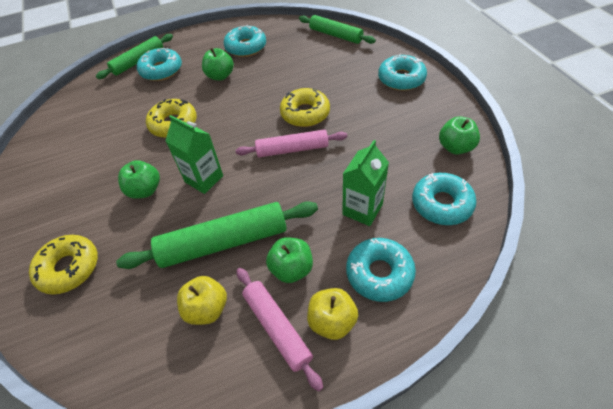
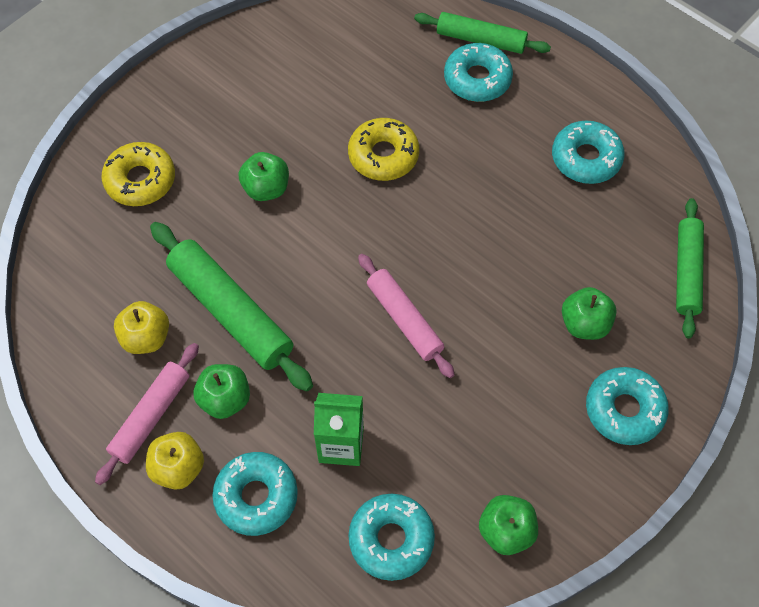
camera: 60 degrees right, 10 degrees up
green carton [165,115,223,194] -> none
green apple [202,48,234,81] -> green apple moved to [562,287,617,340]
yellow donut [280,88,330,127] -> none

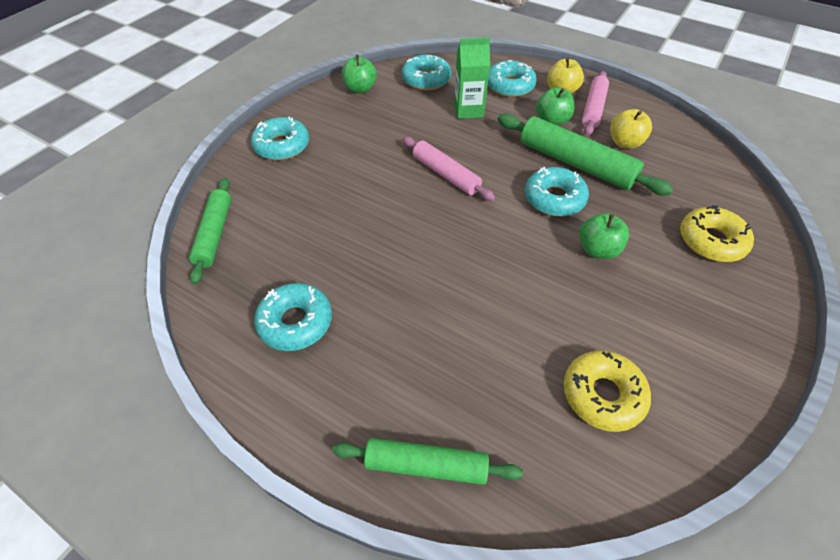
camera: 170 degrees right, 10 degrees down
yellow donut [348,118,419,181] -> yellow donut moved to [564,350,651,432]
turquoise donut [444,43,513,102] -> turquoise donut moved to [525,167,589,216]
green apple [562,287,617,340] -> none

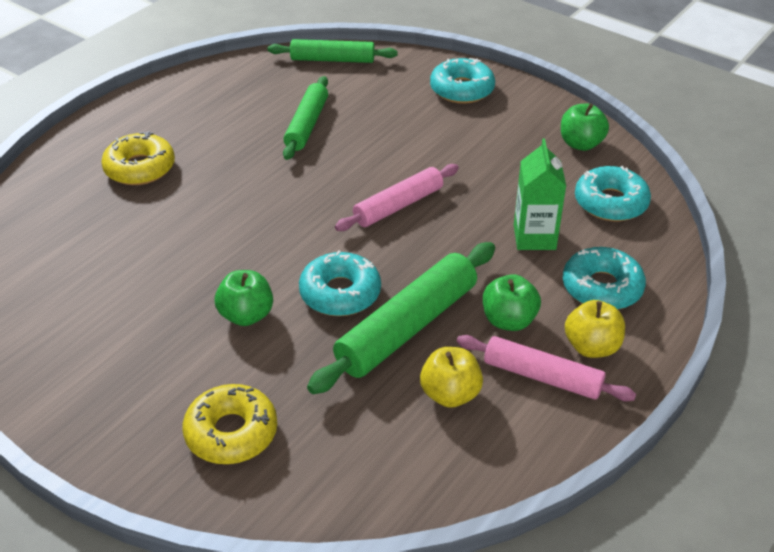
camera: 95 degrees right, 10 degrees down
turquoise donut [254,283,332,351] -> none
green rolling pin [332,438,523,485] -> green rolling pin moved to [283,76,328,160]
yellow donut [564,350,651,432] -> yellow donut moved to [101,131,175,185]

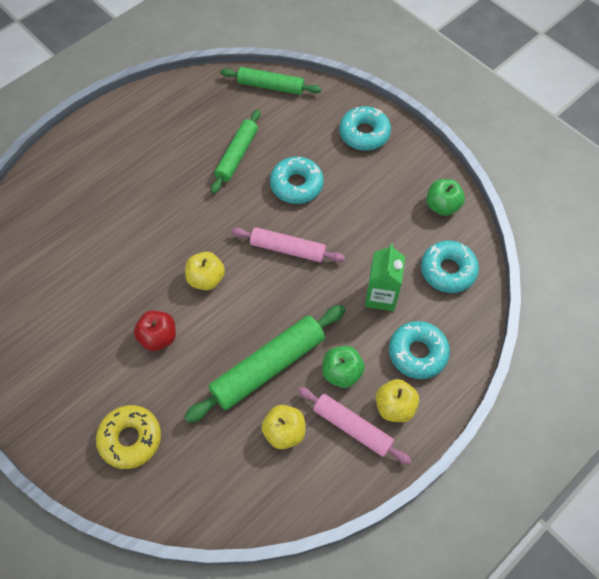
camera: 10 degrees right, 20 degrees up
yellow donut [101,131,175,185] -> none
green apple [215,270,273,326] -> red apple [134,311,176,351]
turquoise donut [299,251,381,316] -> turquoise donut moved to [270,156,324,204]
pink rolling pin [335,164,459,231] -> pink rolling pin turned 45 degrees clockwise [232,227,345,262]
none -> yellow apple [185,252,225,290]

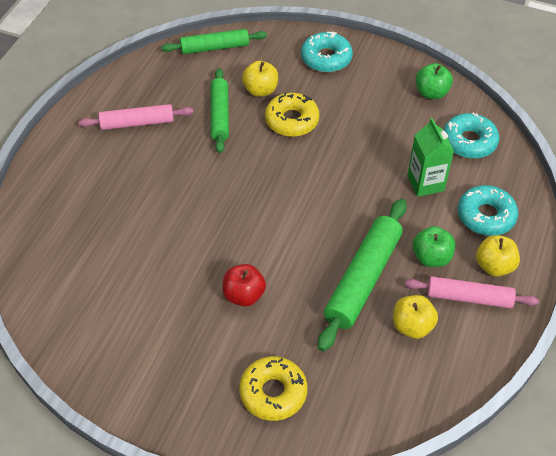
camera: 25 degrees left, 10 degrees down
yellow apple [185,252,225,290] -> yellow apple moved to [242,61,278,97]
pink rolling pin [232,227,345,262] -> pink rolling pin moved to [79,104,193,130]
turquoise donut [270,156,324,204] -> yellow donut [265,92,320,137]

